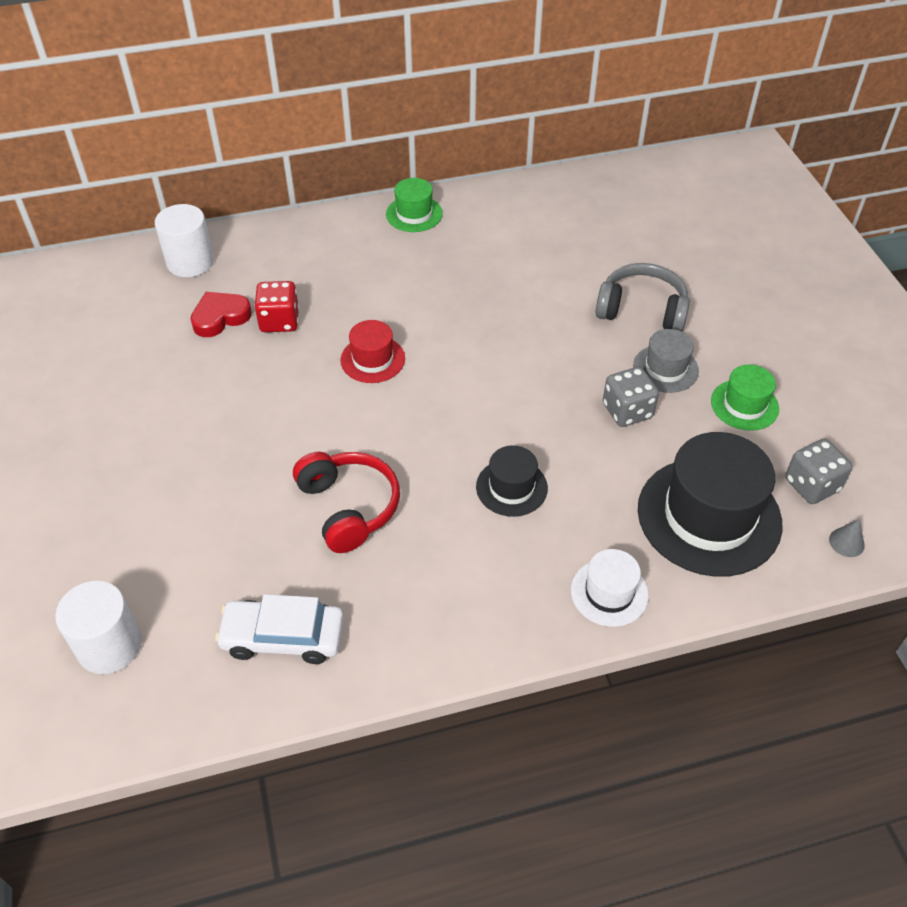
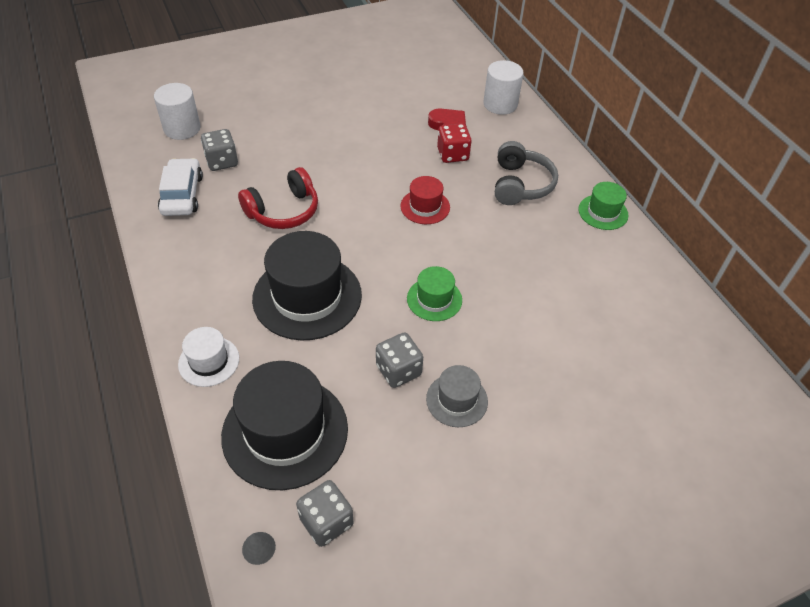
camera: 80 degrees right, 0 degrees up
black hat [476,445,548,517] -> black hat [252,231,362,341], size x1.95
grey headphones [595,263,690,332] -> grey headphones moved to [495,141,558,205]
green hat [711,365,779,431] -> green hat moved to [407,266,462,321]
none -> grey dice [201,129,238,171]

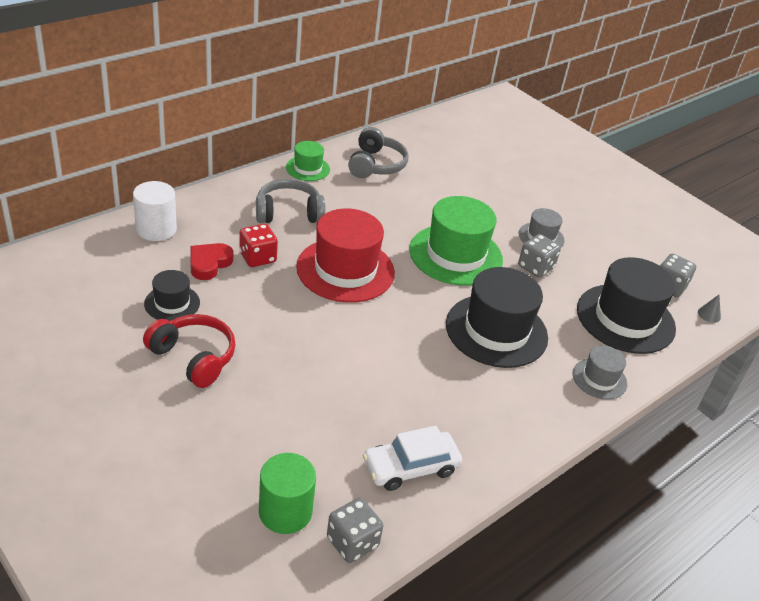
camera: 110 degrees left, 10 degrees down
white cylinder [154,83,201,140] -> green cylinder [259,453,316,534]
white hat [178,327,239,387] -> grey hat [573,346,627,400]
grey dice [201,129,238,171] -> grey dice moved to [327,498,383,563]
red headphones [238,167,318,229] -> red headphones moved to [143,314,236,388]
red hat [400,176,450,224] -> red hat [296,208,395,303], size x1.95
green hat [407,266,462,321] -> green hat [409,196,503,286], size x1.95
none -> black hat [144,270,200,321]
none -> grey headphones [348,127,408,178]

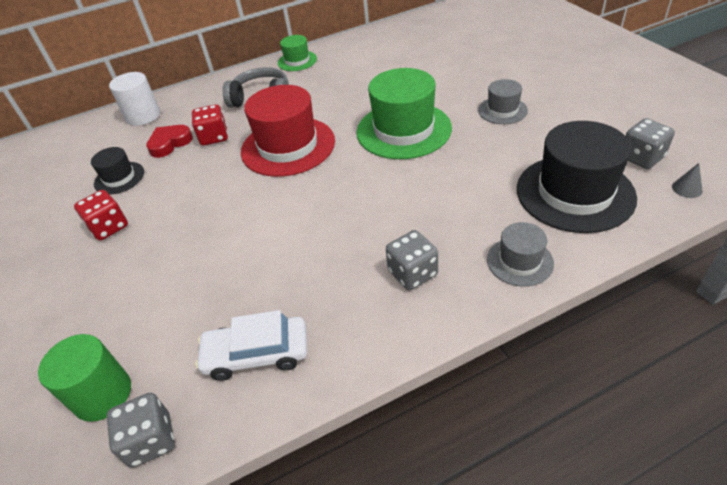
camera: 25 degrees right, 5 degrees up
red headphones [143,314,236,388] -> red dice [74,190,128,241]
grey headphones [348,127,408,178] -> none
black hat [446,267,548,368] -> none
grey dice [518,234,561,278] -> grey dice moved to [386,230,438,290]

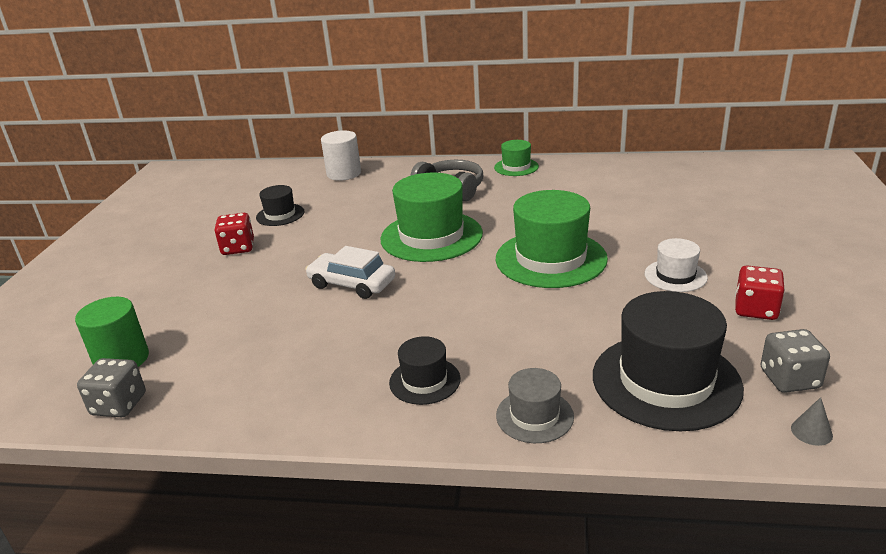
camera: 30 degrees right, 15 degrees down
red heart [146,125,193,158] -> none
red dice [192,104,228,146] -> red dice moved to [735,266,785,320]
white car [195,310,307,381] -> white car moved to [305,246,395,299]
red hat [241,85,335,177] -> green hat [380,173,483,262]
grey dice [386,230,438,290] -> black hat [389,336,461,405]
grey hat [478,79,528,124] -> white hat [645,238,708,292]

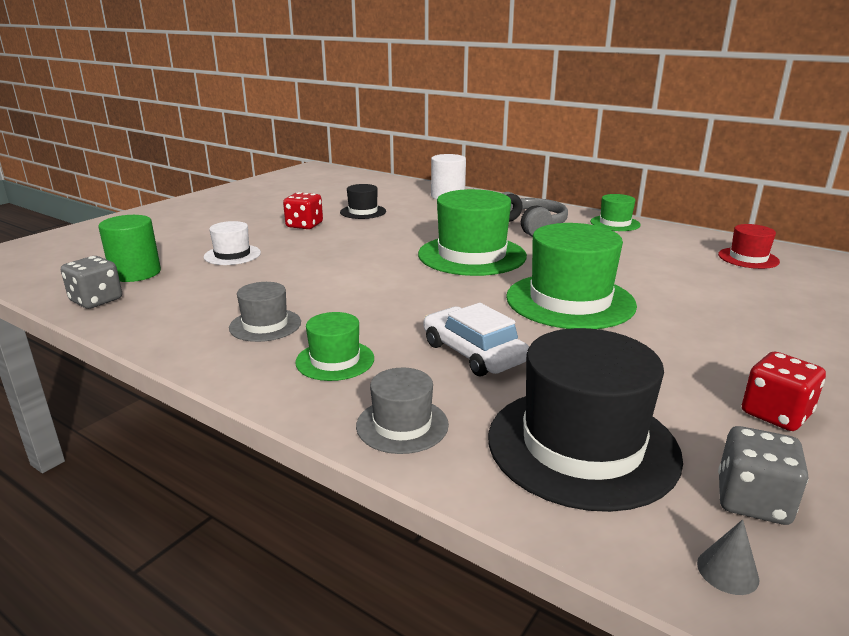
camera: 25 degrees right, 5 degrees down
white car [305,246,395,299] -> white car moved to [424,303,529,377]
black hat [389,336,461,405] -> green hat [295,312,374,381]
white hat [645,238,708,292] -> white hat moved to [204,221,261,265]
none -> grey hat [229,282,301,342]
none -> red hat [718,224,780,269]

